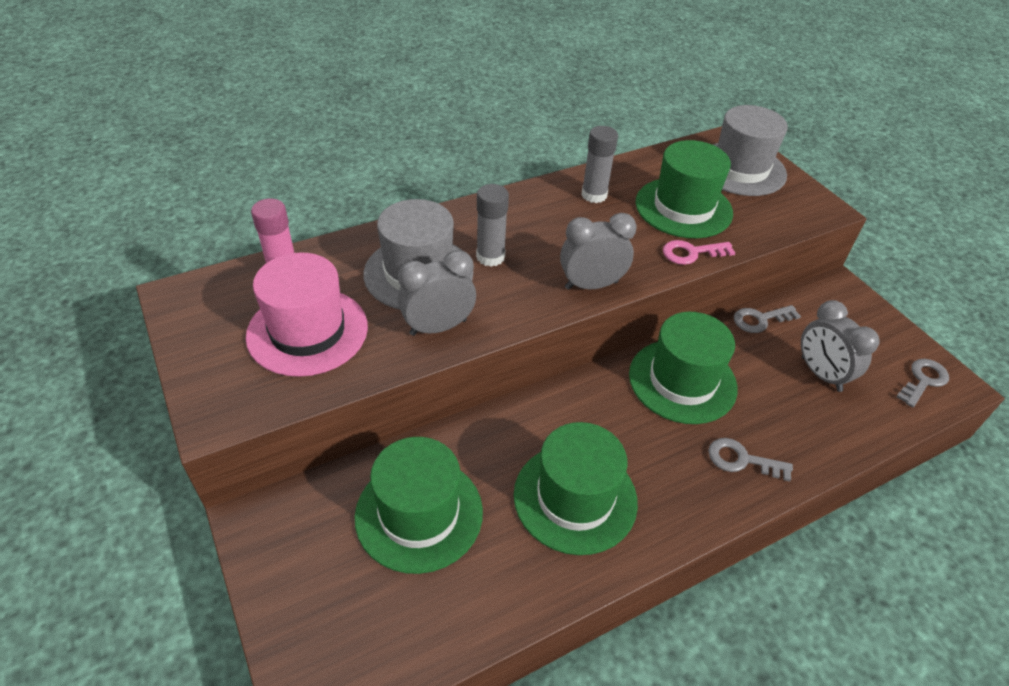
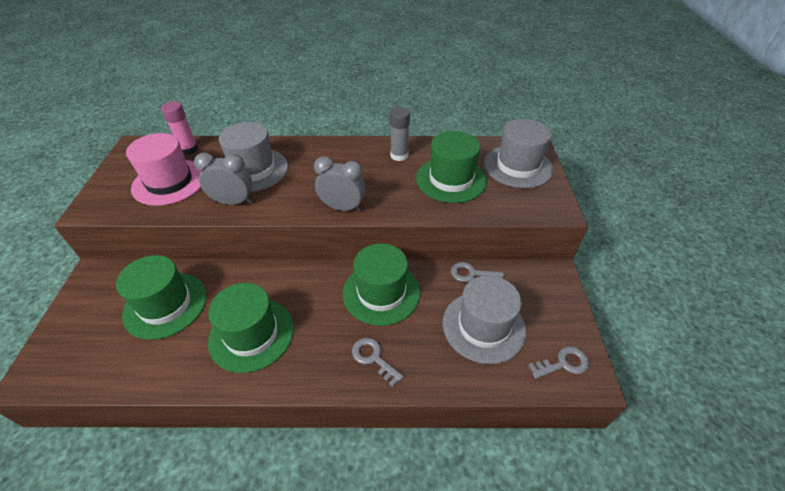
camera: 30 degrees right, 0 degrees up
grey glue stick [476,184,509,267] -> none
pink key [663,240,735,265] -> none
grey clock [801,300,880,392] -> grey hat [443,275,526,364]

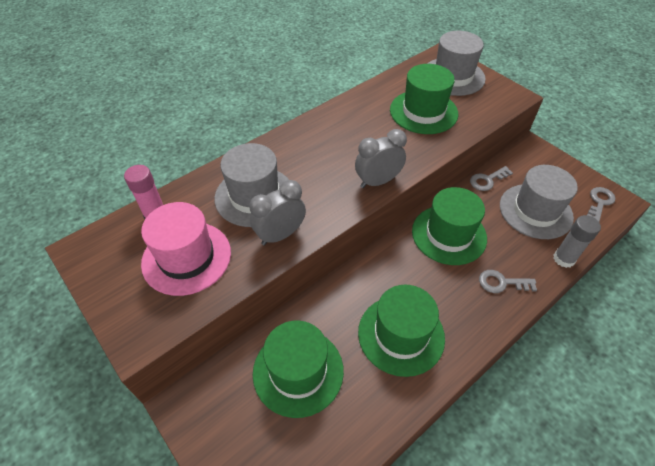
camera: 40 degrees left, 5 degrees up
grey glue stick [390,107,410,161] -> grey glue stick moved to [553,215,601,268]

